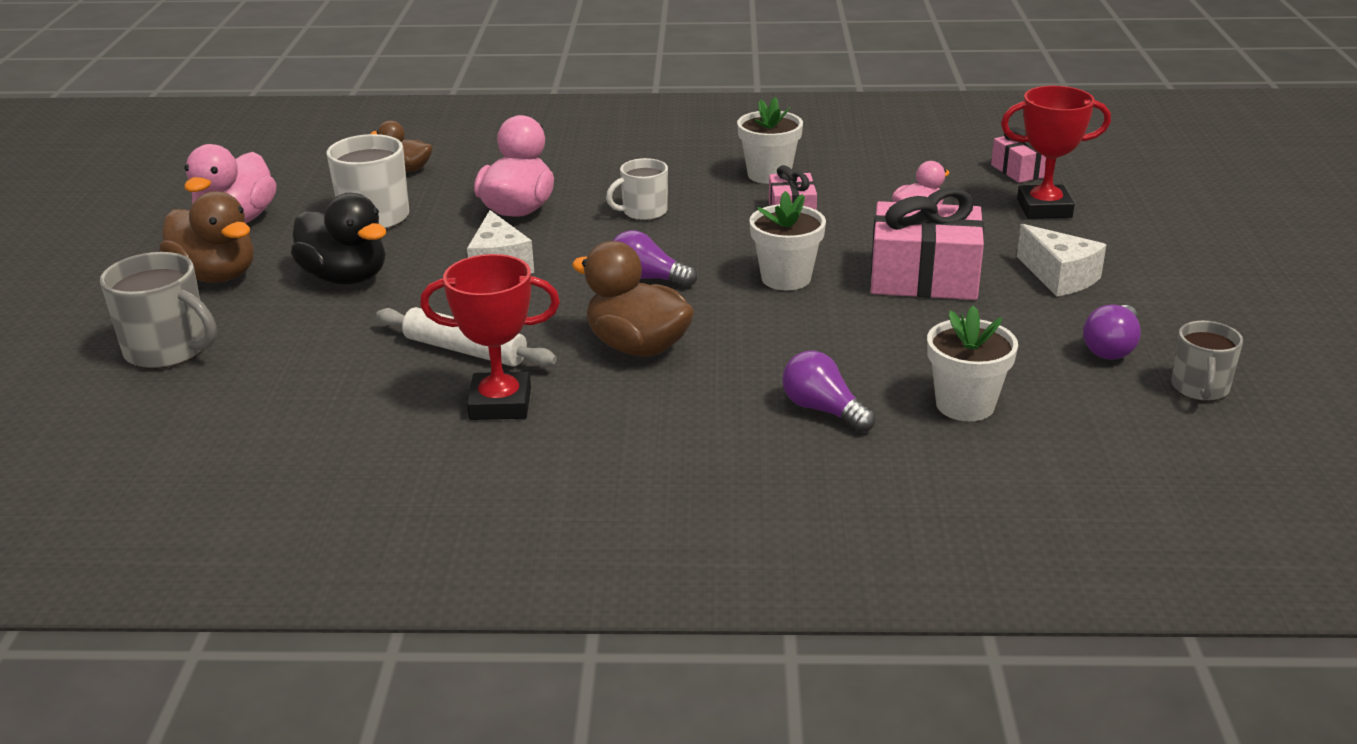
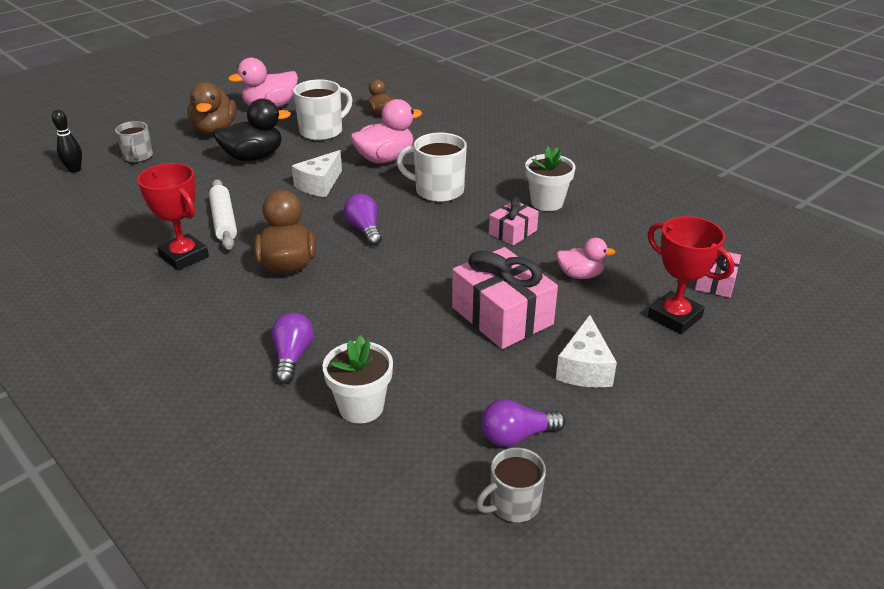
camera: 45 degrees right, 5 degrees up
grey mug [100,252,217,369] -> grey mug [115,121,153,162], size x0.64
black duck [291,193,386,285] -> black duck turned 105 degrees counterclockwise [213,99,291,161]
white mug [606,158,668,220] -> white mug [396,133,467,202], size x1.56
white flower pot [749,191,826,290] -> none
none -> black bowling pin [52,110,82,173]

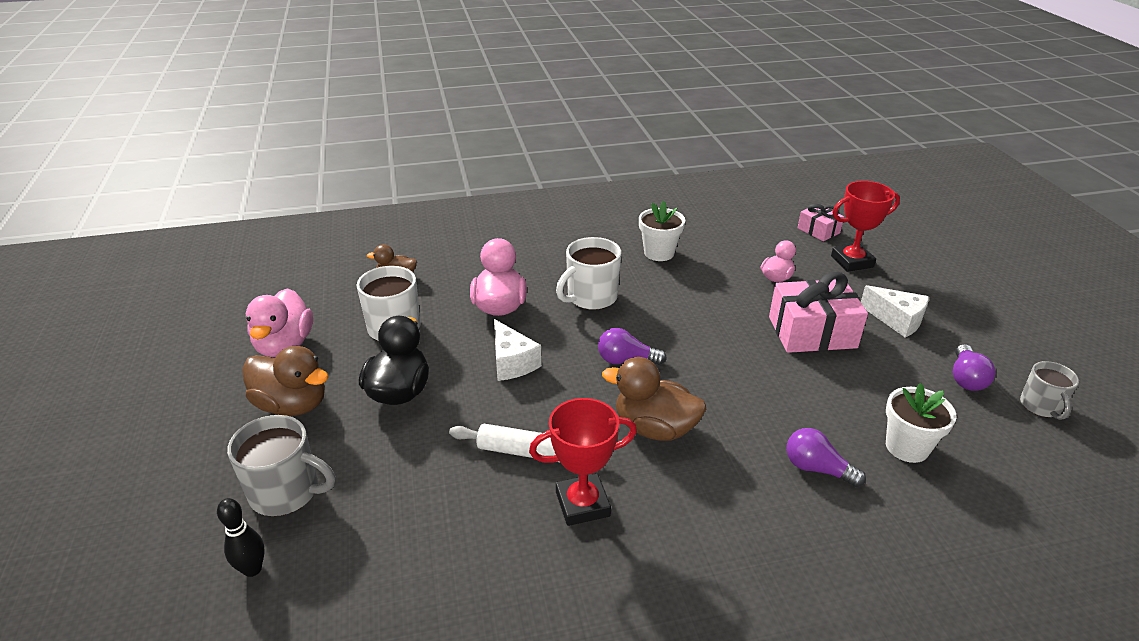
camera: 60 degrees left, 0 degrees up
grey mug [115,121,153,162] -> grey mug [227,415,336,516], size x1.56
pink gift [489,197,539,246] -> none

